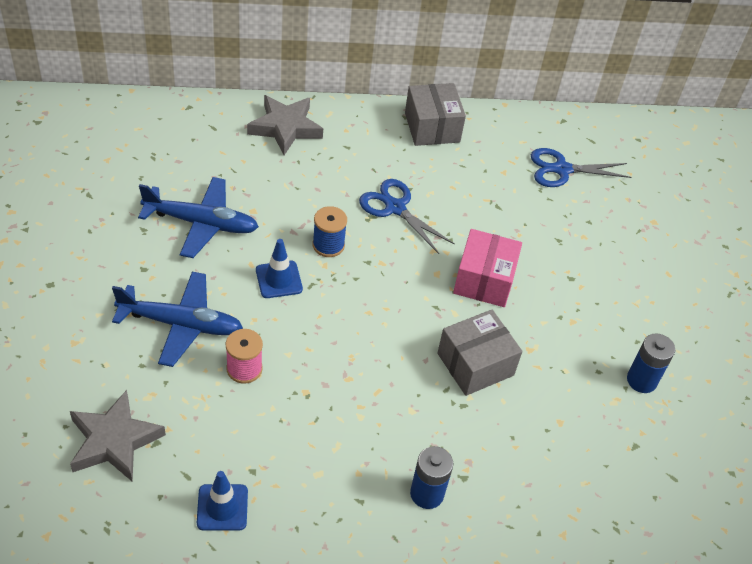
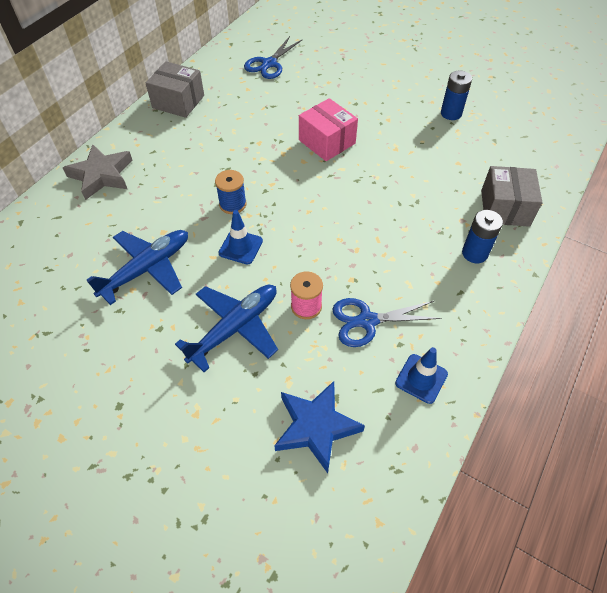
camera: 50 degrees left, 5 degrees up
grey star [70,390,166,482] -> blue star [274,381,365,473]
blue scissors [359,179,455,254] -> blue scissors moved to [332,298,442,347]
grey box [437,310,522,396] -> grey box moved to [481,166,543,227]

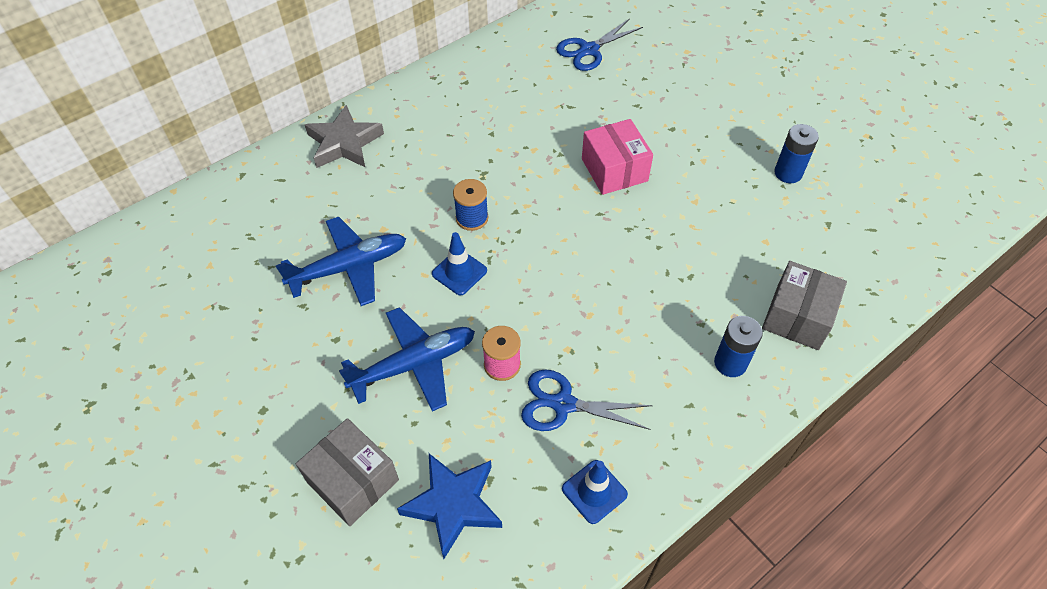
camera: 20 degrees right, 0 degrees up
grey box [146,61,204,118] -> grey box moved to [296,418,399,526]

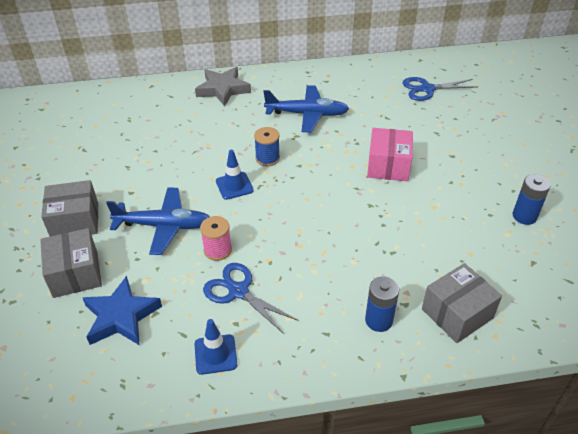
camera: 30 degrees right, 10 degrees down
blue plane [276,217,406,306] -> blue plane moved to [263,85,349,133]
none -> grey box [41,180,98,237]

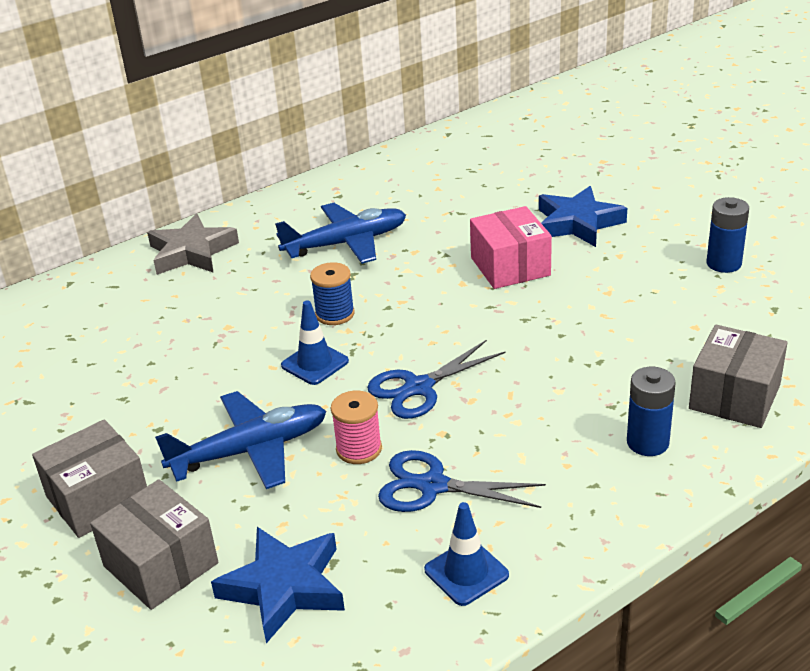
camera: 25 degrees left, 10 degrees down
blue scissors [403,77,477,101] -> blue scissors moved to [367,340,505,419]
none -> blue star [539,186,627,247]

